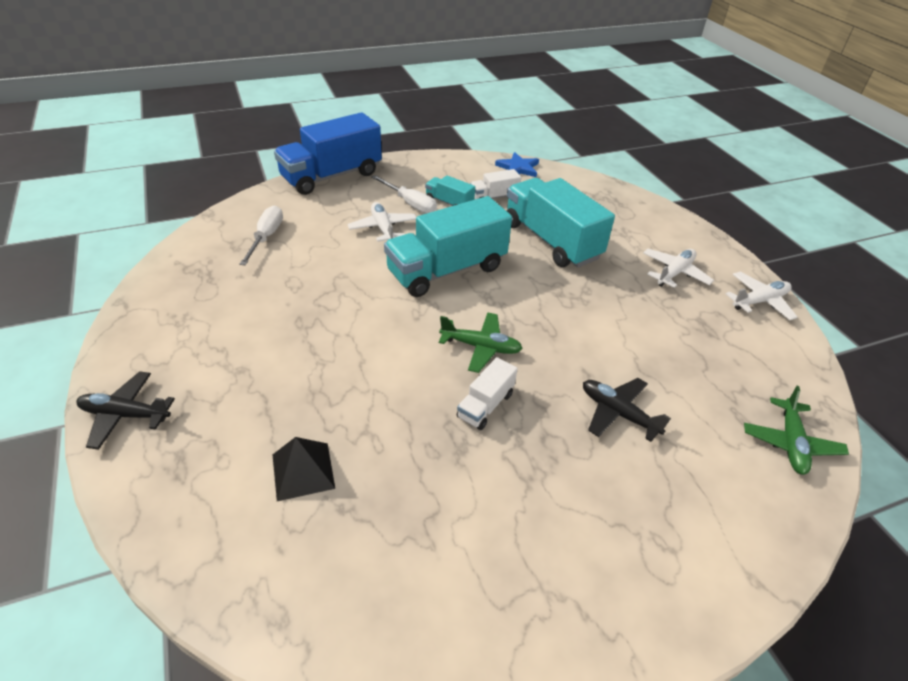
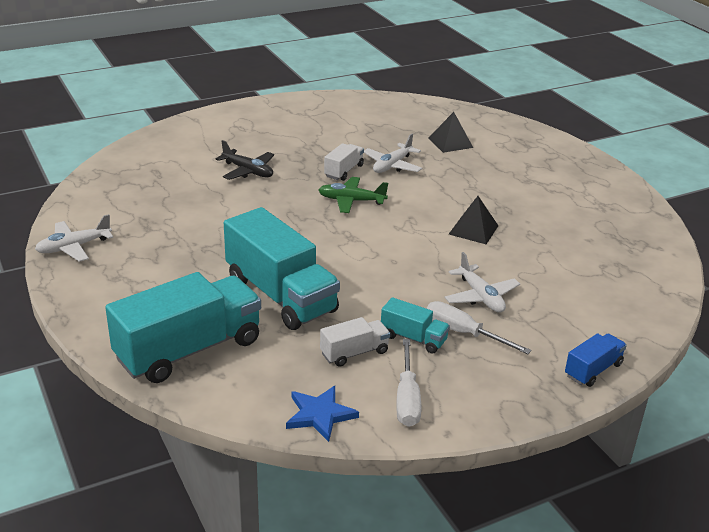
camera: 175 degrees right, 10 degrees down
black plane [76,371,175,450] -> none
white screwdriver [239,205,283,265] -> white screwdriver moved to [396,339,421,427]
blue truck [274,112,382,195] -> blue truck [565,333,627,387], size x0.47
turquoise truck [384,196,512,297] -> turquoise truck moved to [105,272,261,383]
white plane [643,249,714,288] -> white plane moved to [364,134,422,173]
green plane [744,386,849,475] -> none
none -> black pyramid [449,196,498,244]

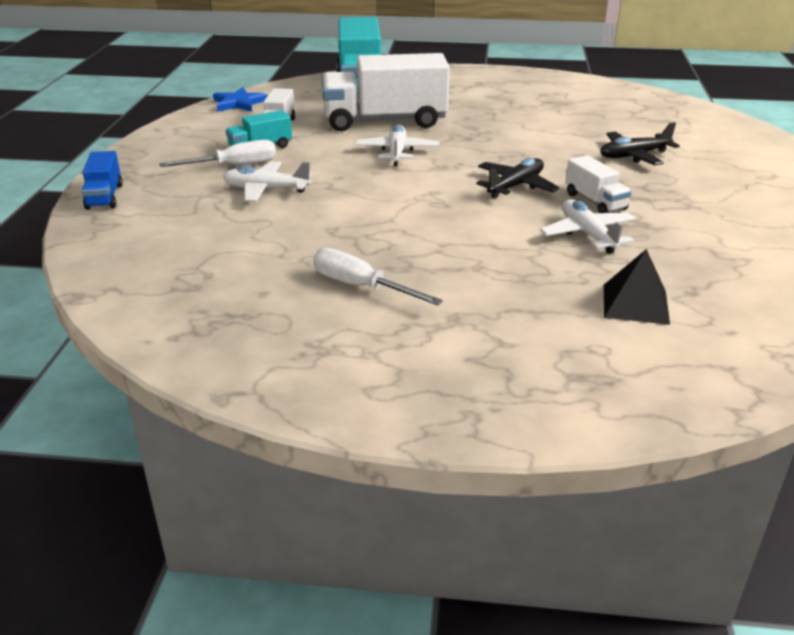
camera: 125 degrees right, 0 degrees up
white plane [35,214,113,262] -> white plane moved to [355,124,439,166]
turquoise truck [224,207,340,330] -> white truck [322,53,450,131]
green plane [318,177,388,213] -> black plane [476,158,560,199]
white screwdriver [396,339,421,427] -> white screwdriver moved to [313,248,443,306]
black pyramid [449,196,498,244] -> none

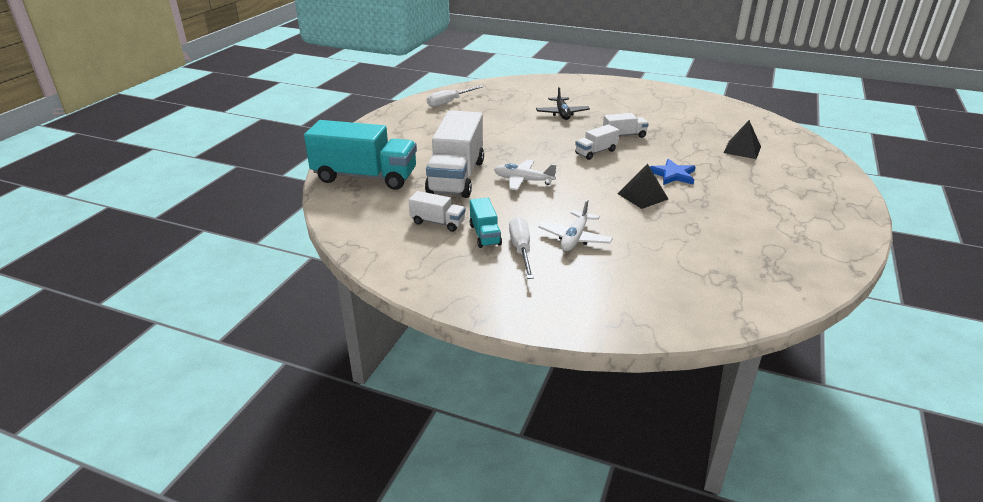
camera: 75 degrees left, 0 degrees up
blue truck [82,151,123,210] -> none
blue star [213,87,268,112] -> blue star moved to [650,159,696,185]
white screwdriver [313,248,443,306] -> white screwdriver moved to [427,85,483,107]
black plane [476,158,560,199] -> white truck [575,124,619,160]
white plane [540,199,636,254] -> none
none -> black pyramid [617,164,668,209]

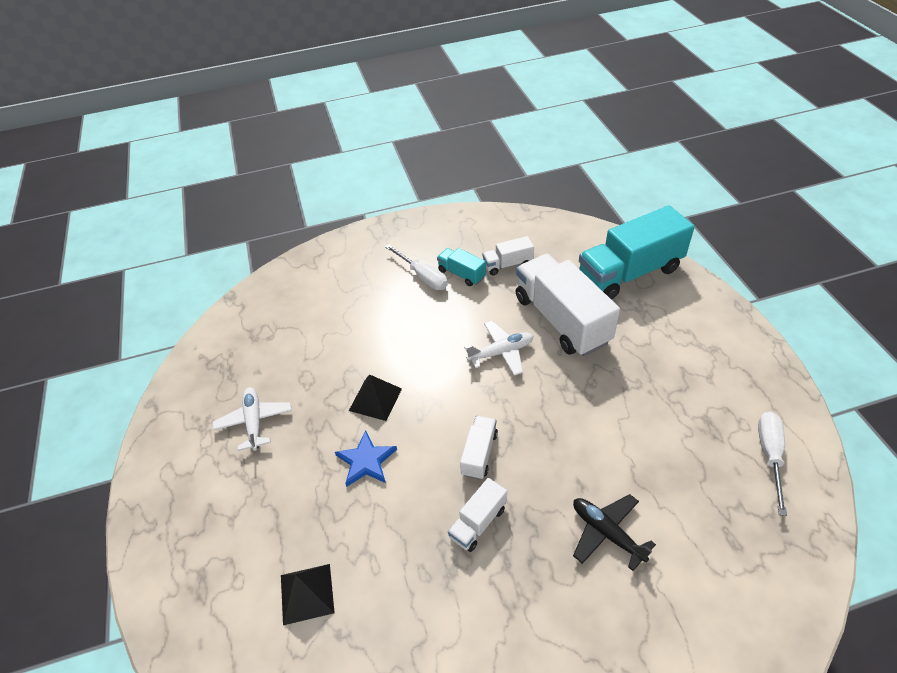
camera: 145 degrees right, 15 degrees up
white plane [538,199,613,251] -> white plane moved to [212,387,292,451]

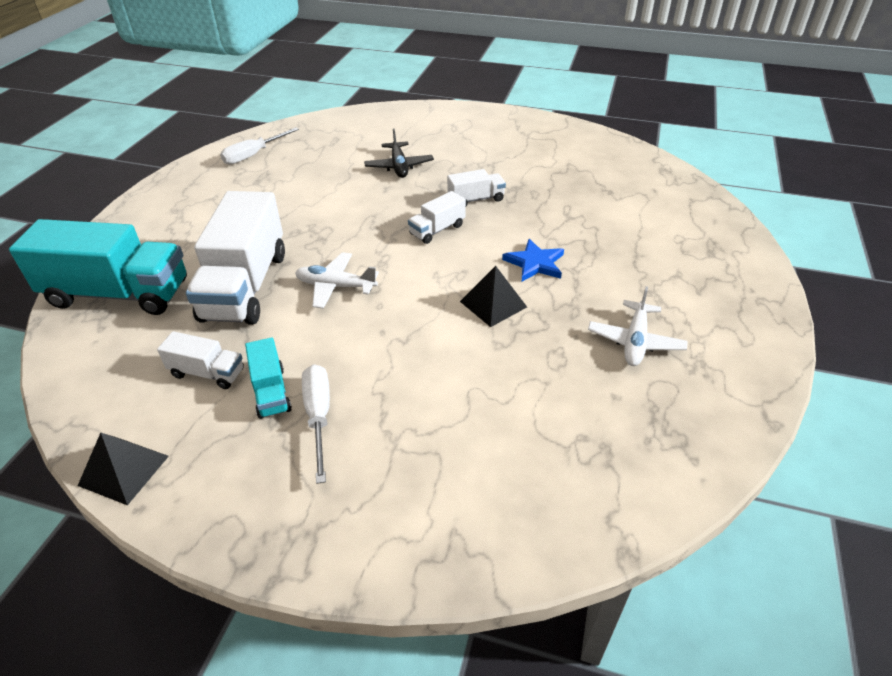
camera: 150 degrees left, 5 degrees down
black pyramid [281,564,335,625] -> black pyramid moved to [78,433,169,505]

